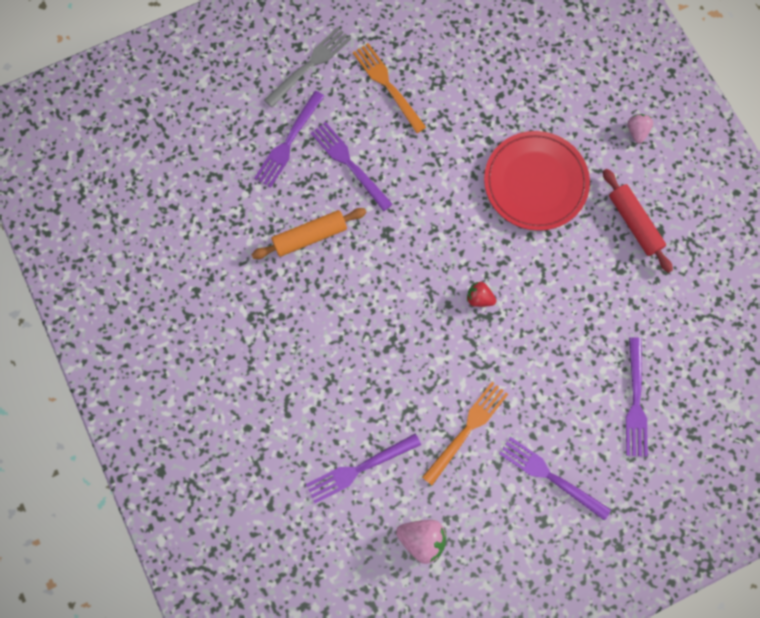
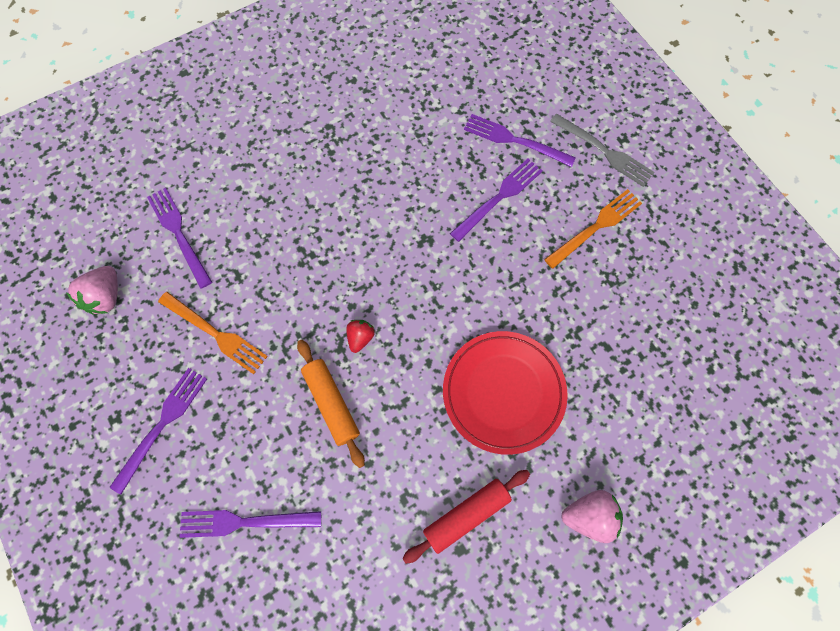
camera: 85 degrees right, 5 degrees down
orange rolling pin [251,208,367,259] -> orange rolling pin moved to [297,340,365,468]
pink strawberry [628,114,653,143] -> pink strawberry [561,490,623,543], size x1.57

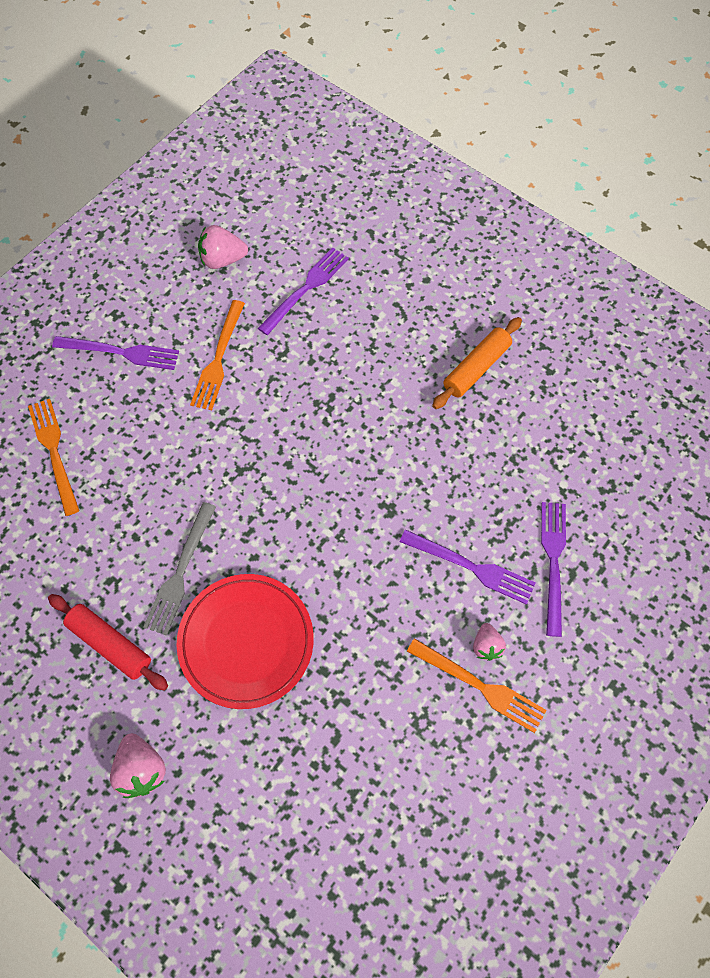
camera: 70 degrees right, 5 degrees down
purple fork [179,510,321,538] -> orange fork [28,399,80,516]
orange rolling pin [297,340,365,468] -> orange rolling pin moved to [432,317,522,409]
red strawberry [346,320,375,353] -> none
grey fork [550,113,655,187] -> grey fork moved to [144,502,216,636]
none -> pink strawberry [473,623,506,661]

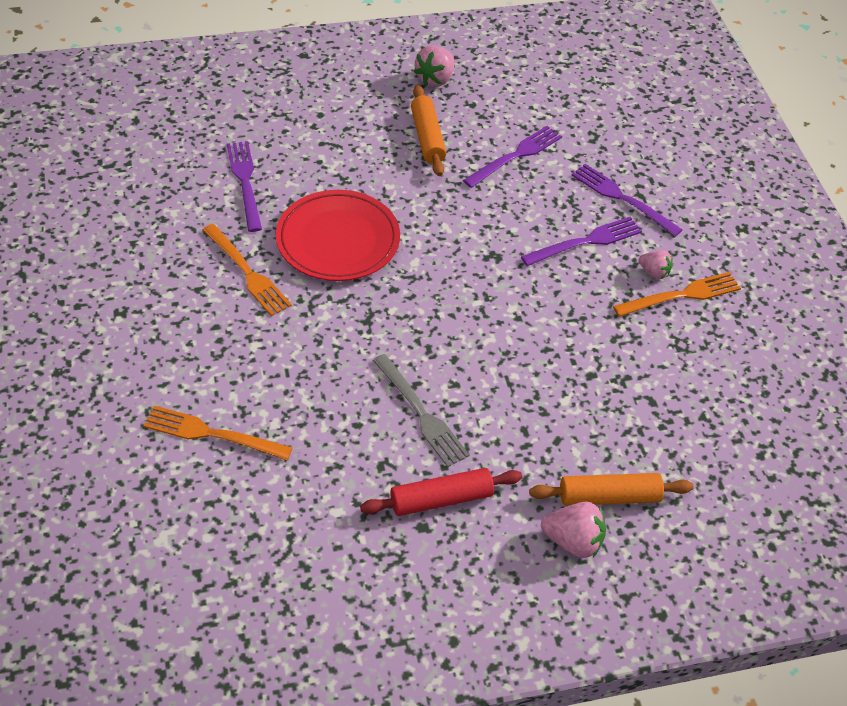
camera: 55 degrees left, 15 degrees down
purple fork [52,336,179,370] -> purple fork moved to [463,126,562,188]
red plate [177,574,314,709] -> red plate moved to [276,190,400,281]
pink strawberry [198,225,248,269] -> pink strawberry moved to [414,46,454,87]
none -> orange rolling pin [529,473,694,506]

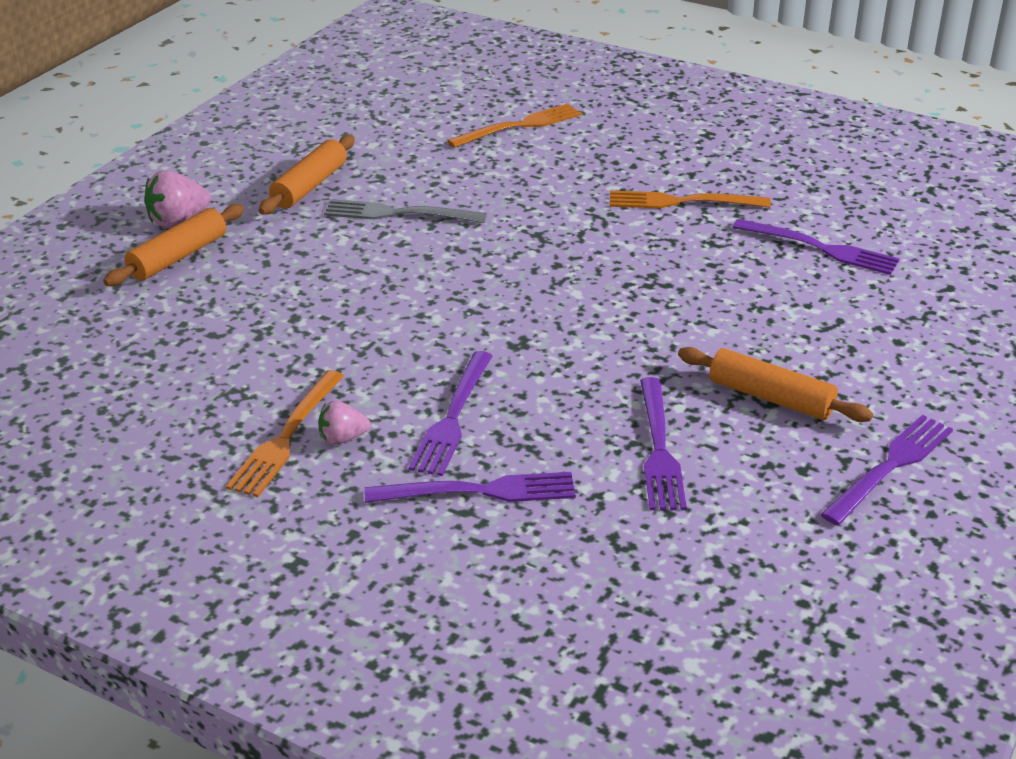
camera: 135 degrees right, 15 degrees down
red plate [276,190,400,281] -> none
red rolling pin [360,468,522,516] -> orange rolling pin [259,135,355,215]
pink strawberry [414,46,454,87] -> purple fork [821,415,953,525]

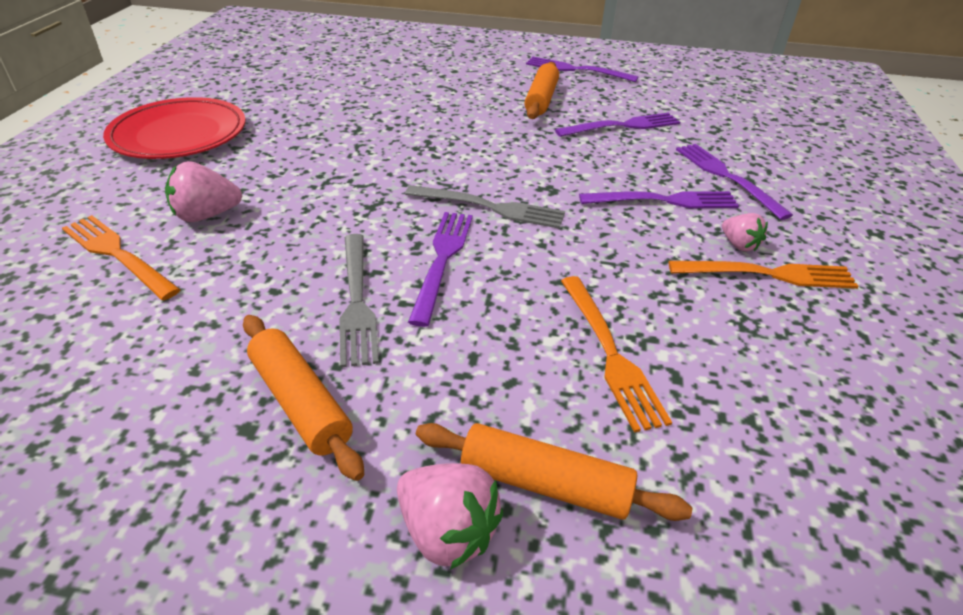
camera: 110 degrees left, 5 degrees up
orange rolling pin [259,135,355,215] -> orange rolling pin turned 45 degrees clockwise [243,315,364,481]
orange fork [610,191,771,209] -> orange fork moved to [561,276,672,433]
purple fork [732,219,900,275] -> purple fork moved to [408,212,473,327]
none -> red plate [103,97,246,159]
none -> pink strawberry [165,161,242,222]
none -> grey fork [405,185,565,229]

